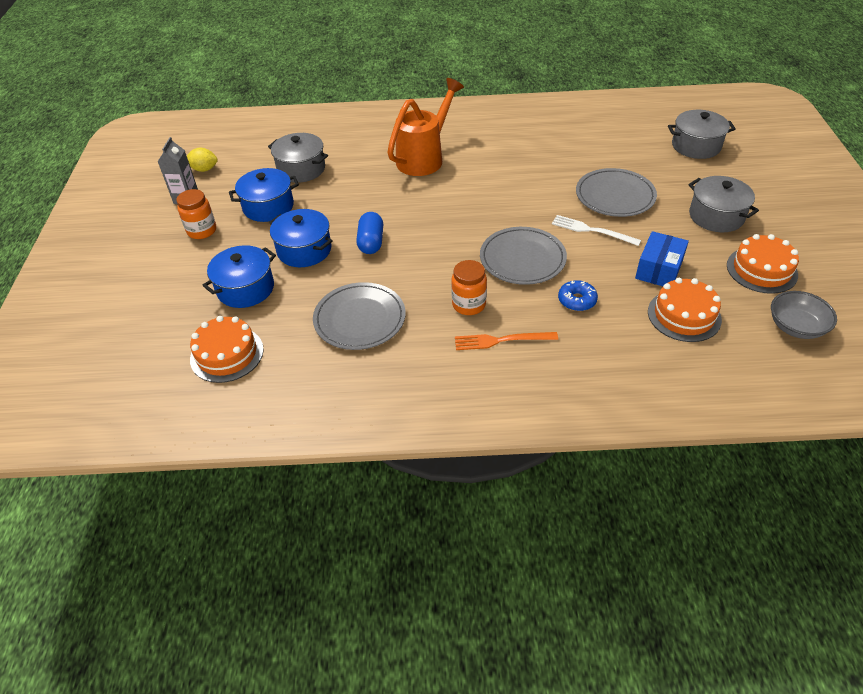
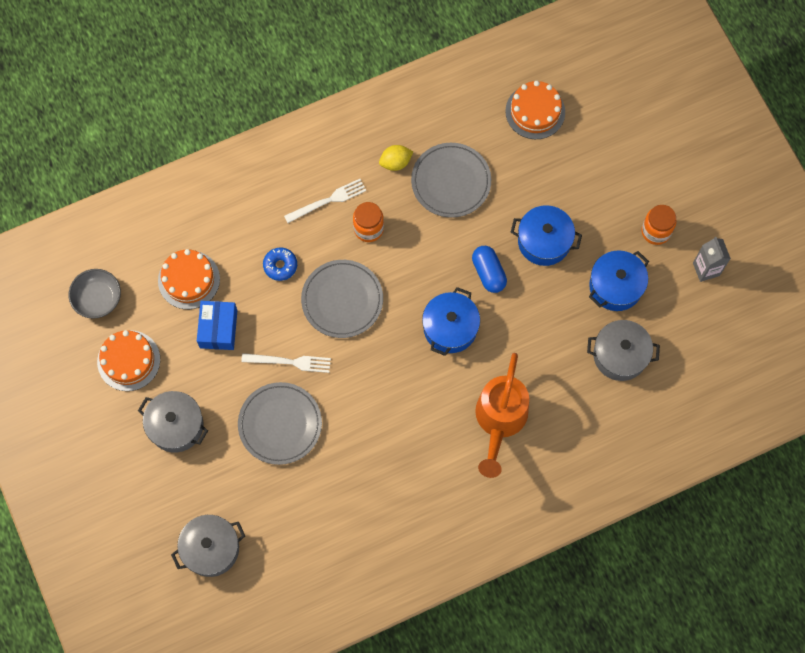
camera: 155 degrees right, 25 degrees up
yellow lemon [187,148,218,172] -> yellow lemon moved to [379,145,413,171]
blue pot [202,245,276,308] -> blue pot moved to [422,287,480,356]
orange fork [455,332,558,350] -> white fork [284,179,366,223]

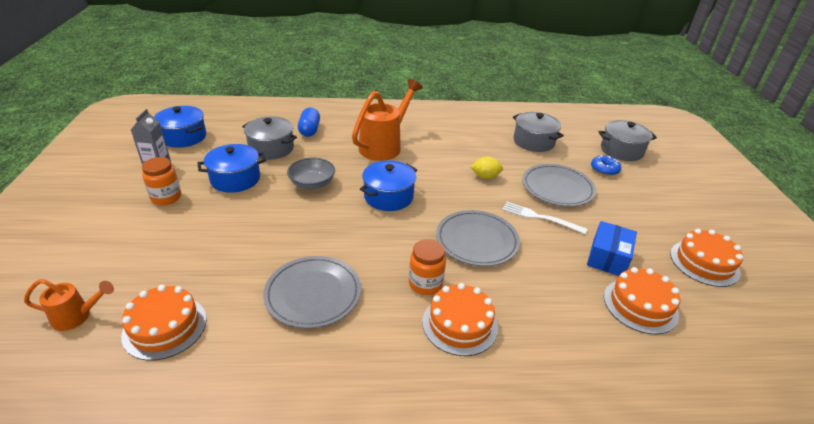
camera: 160 degrees left, 35 degrees down
grey bowl [69,269,121,318] -> grey bowl moved to [287,158,335,189]
grey pot [138,391,208,452] -> grey pot moved to [513,112,564,152]
blue donut [263,247,297,281] -> blue donut moved to [591,155,621,176]
white fork [284,179,366,223] -> orange cake [422,283,498,356]
yellow lemon [379,145,413,171] -> yellow lemon moved to [471,156,503,179]
blue capsule [472,246,507,293] -> blue capsule moved to [298,107,320,137]
blue pot [511,205,582,266] -> blue pot moved to [154,106,206,148]
none -> orange watering can [24,279,114,331]

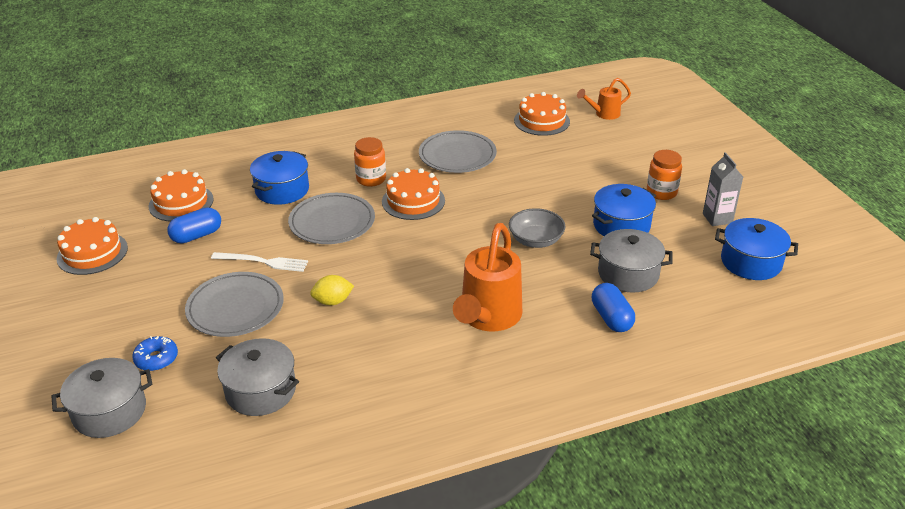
camera: 165 degrees right, 0 degrees up
blue pot [360,160,417,211] -> blue pot moved to [250,151,309,205]
orange cake [422,283,498,356] -> orange cake moved to [382,168,445,220]
blue box [587,221,637,276] -> blue capsule [167,207,221,243]

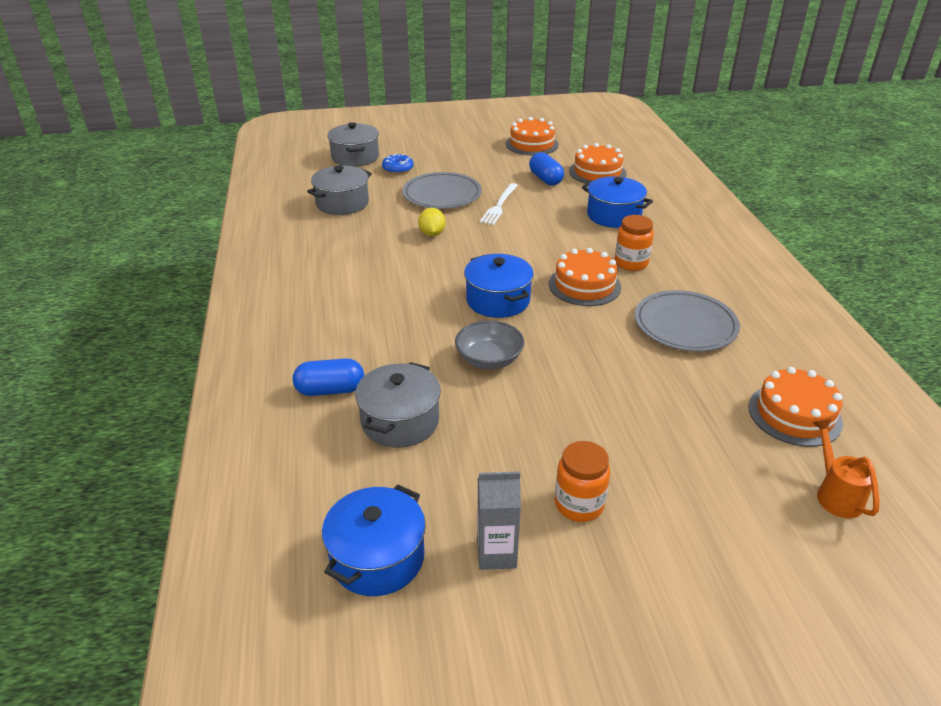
camera: 100 degrees right, 0 degrees up
grey plate [288,193,375,244] -> none
orange watering can [453,223,522,331] -> none
blue pot [592,184,656,236] -> blue pot moved to [464,254,534,318]

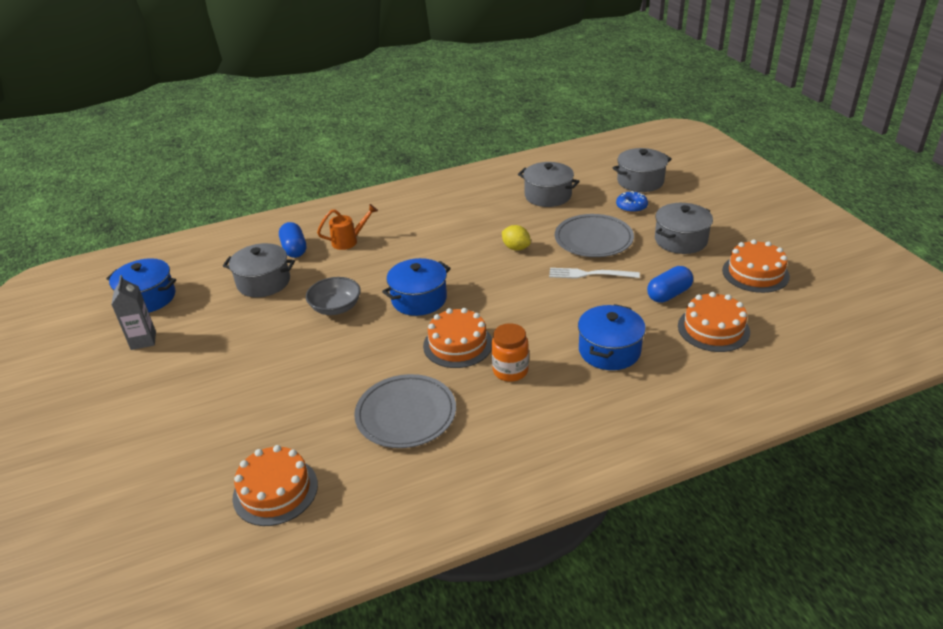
camera: 80 degrees right, 0 degrees up
yellow lemon [418,208,446,236] -> yellow lemon turned 60 degrees clockwise [502,225,531,251]
orange jar [555,441,610,522] -> none
orange watering can [812,419,879,518] -> orange watering can moved to [317,204,378,250]
none -> grey pot [655,203,713,254]

